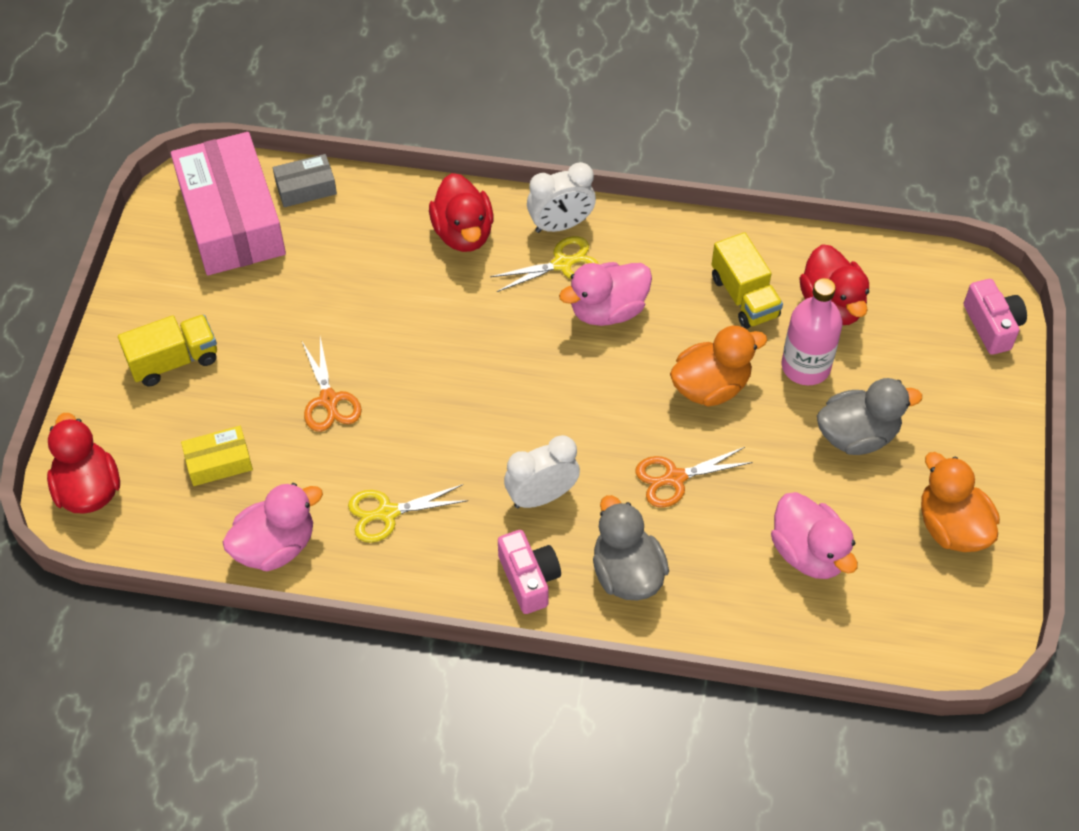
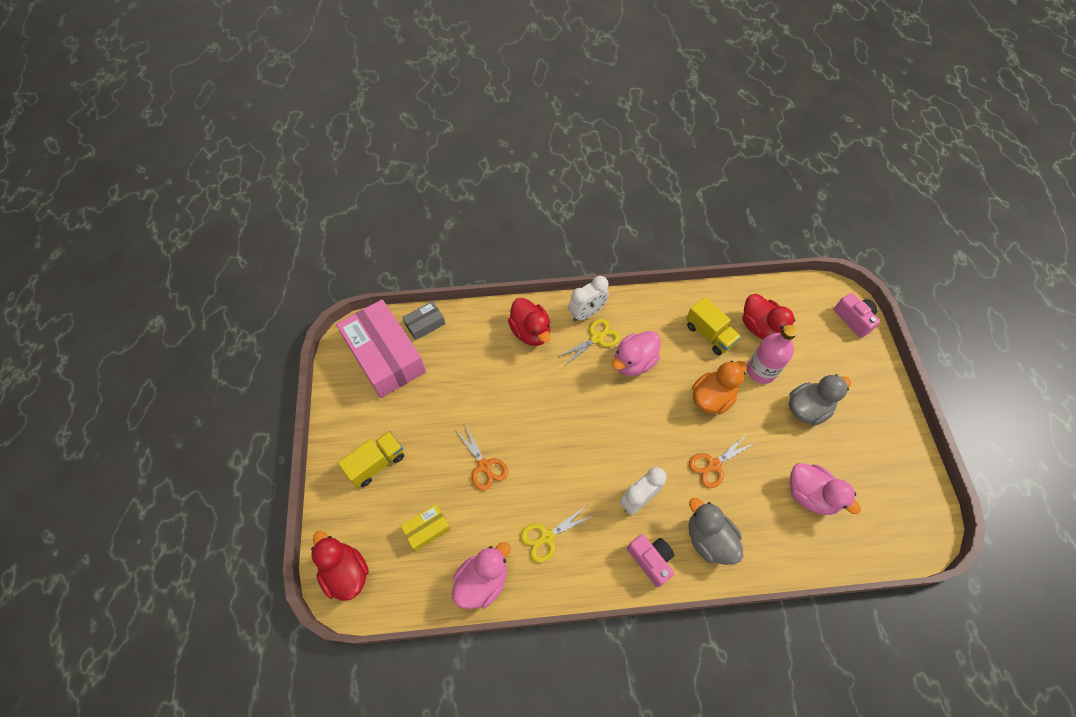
camera: 15 degrees left, 5 degrees up
orange duck [921,452,1000,552] -> none

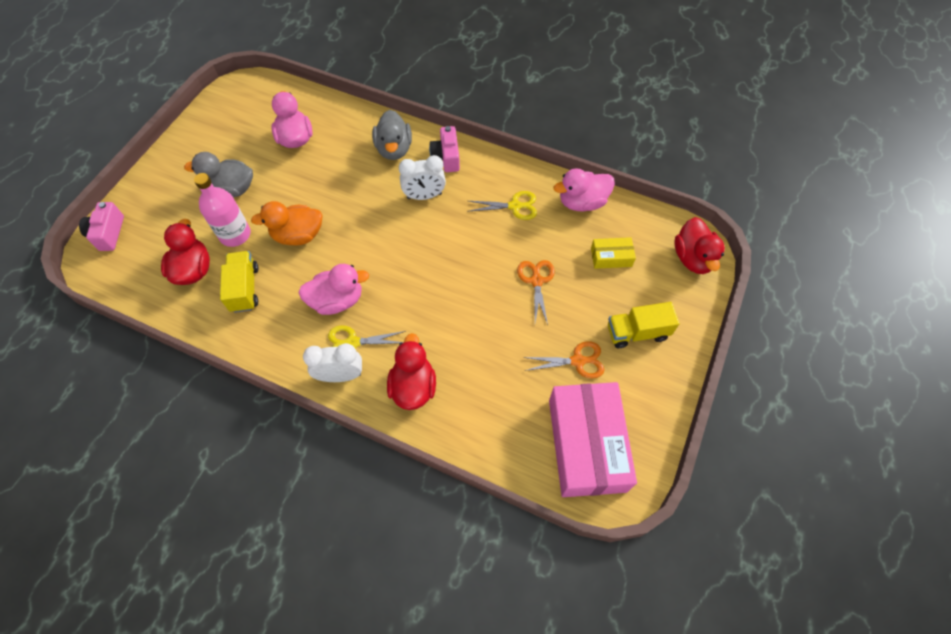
camera: 150 degrees left, 0 degrees up
grey box [402,301,445,340] -> none
orange scissors [689,435,755,488] -> orange scissors moved to [523,341,604,379]

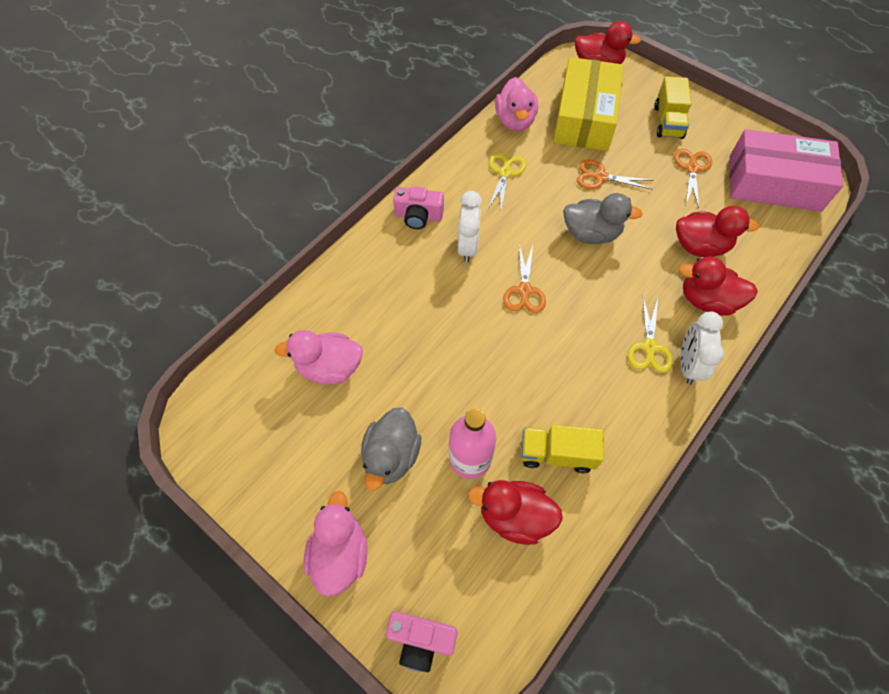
camera: 75 degrees left, 0 degrees up
orange duck [251,201,322,245] -> none
pink duck [298,264,369,315] -> pink duck moved to [303,491,367,597]
grey duck [372,110,412,160] -> grey duck moved to [563,193,642,244]
yellow box [591,237,636,269] -> yellow box [553,57,624,151], size x2.23
none -> orange scissors [503,244,546,313]
none -> red duck [676,206,759,257]

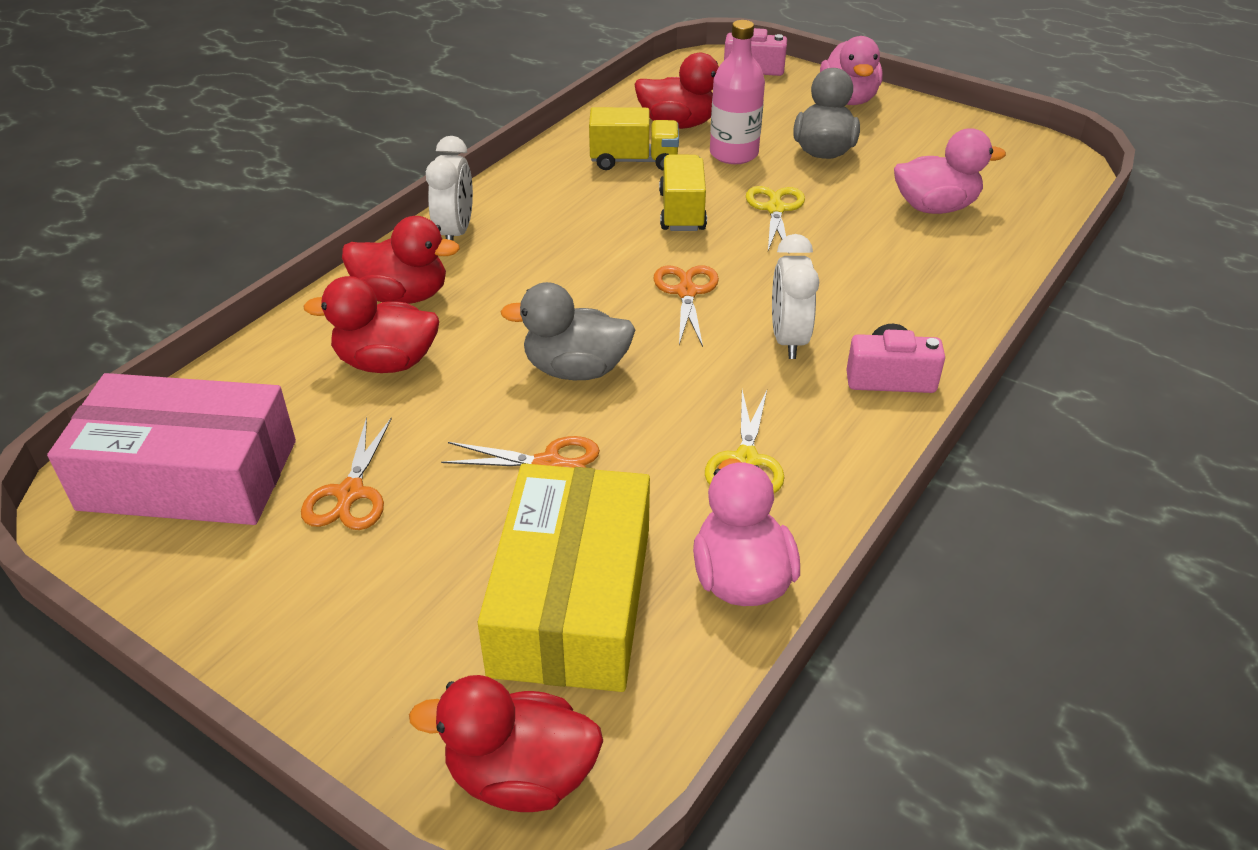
camera: 175 degrees right, 20 degrees down
yellow scissors [628,297,673,373] -> yellow scissors moved to [746,186,805,250]
yellow truck [654,76,691,139] -> yellow truck moved to [659,155,707,231]

